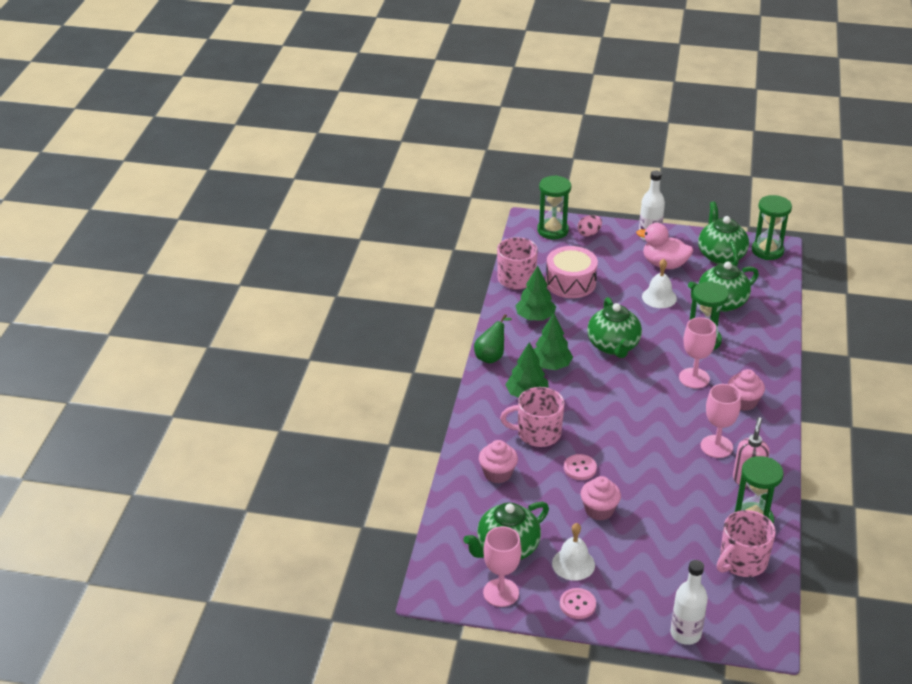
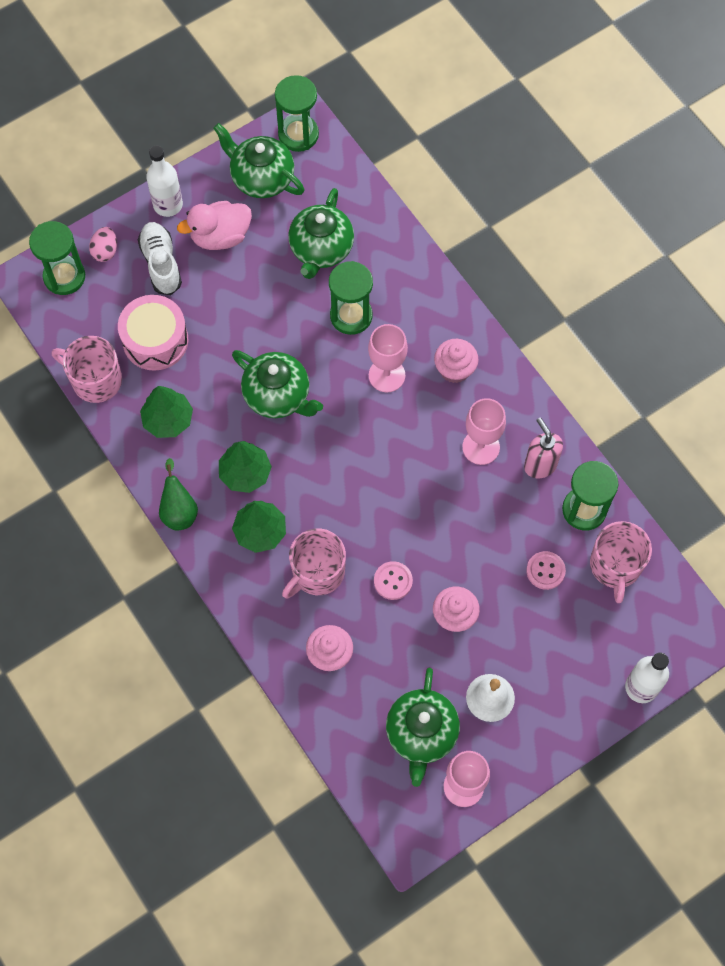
camera: 45 degrees left, 30 degrees up
pink button [560,588,596,619] -> pink button moved to [526,551,566,590]
white bell [642,259,677,308] -> none
none -> white shoe [138,222,182,295]

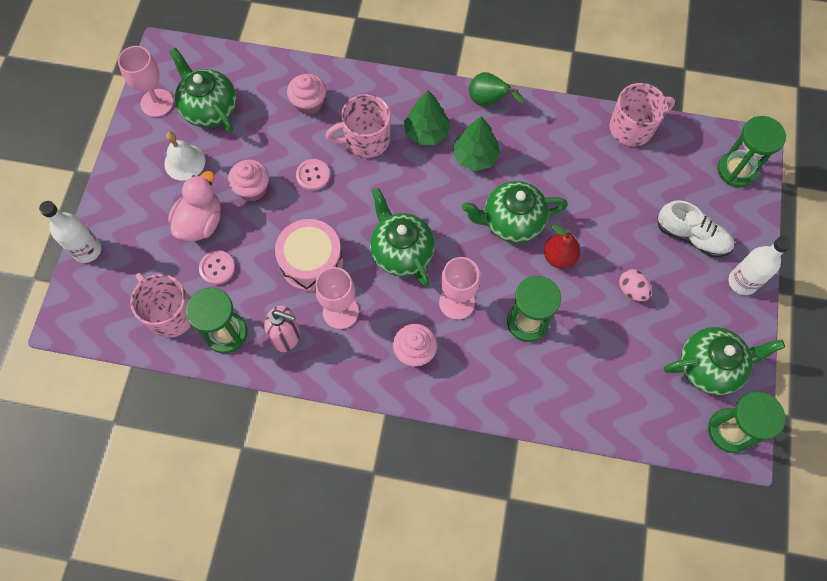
camera: 135 degrees right, 0 degrees up
pink egg [89,227,117,262] -> pink egg moved to [619,269,651,302]
pink drum [118,295,189,371] -> pink drum moved to [275,219,343,292]
green tree [140,386,193,438] -> none
pink duck [177,201,252,250] -> pink duck moved to [168,171,221,241]
pink mug [282,528,346,599] -> pink mug turned 105 degrees counterclockwise [326,94,390,158]
green teapot [288,188,354,279] -> green teapot moved to [370,188,435,287]
none -> red pear [544,225,580,269]

